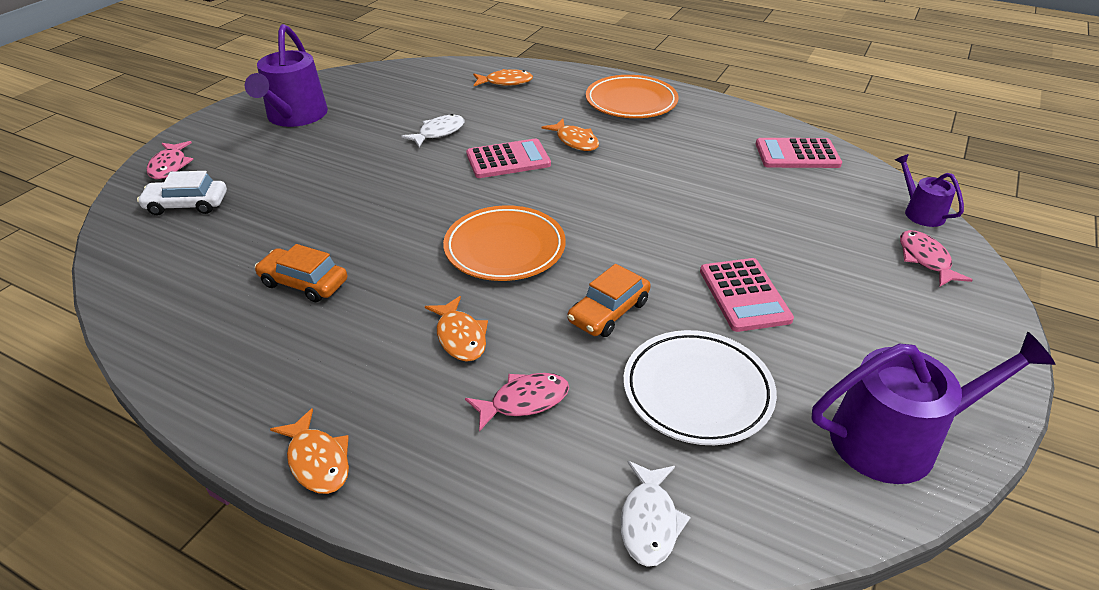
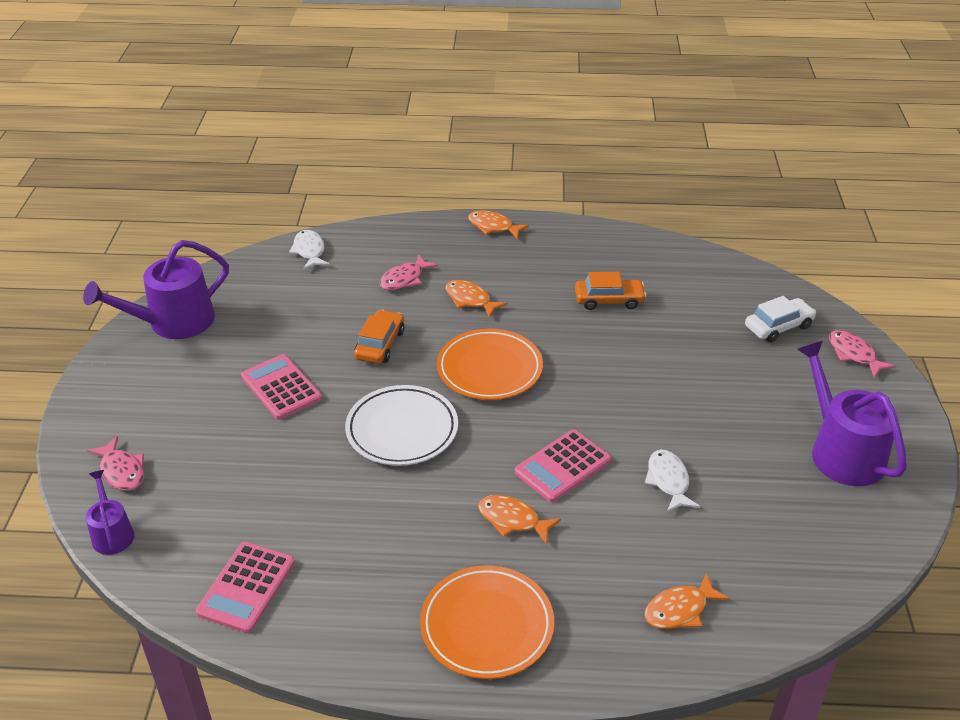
camera: 155 degrees right, 0 degrees up
white fish [401,114,464,147] -> white fish turned 150 degrees clockwise [645,450,700,512]
white plate [623,330,777,445] -> white plate moved to [345,385,458,466]
pink calculator [756,138,842,168] -> pink calculator turned 135 degrees clockwise [196,542,295,633]
purple watering can [895,154,964,227] -> purple watering can turned 150 degrees counterclockwise [86,470,134,555]

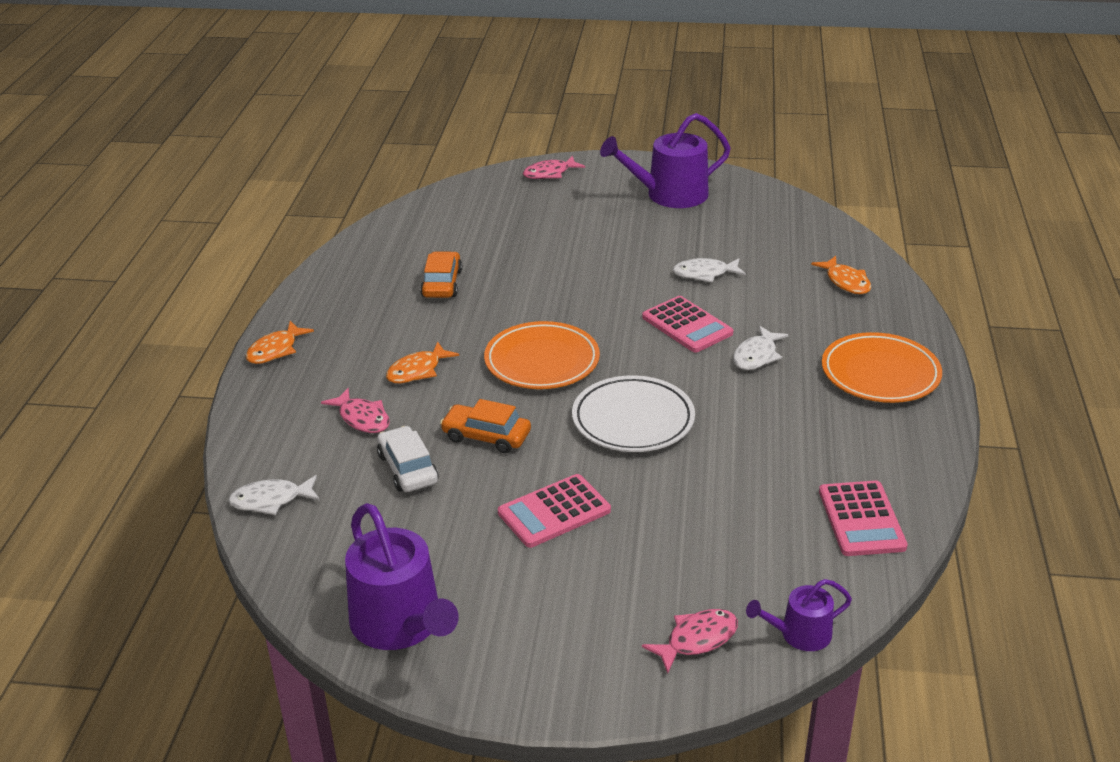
camera: 85 degrees left, 5 degrees down
pink calculator [196,542,295,633] -> pink calculator turned 60 degrees clockwise [819,480,908,556]
orange fish [478,495,561,545] -> white fish [733,326,789,370]
white car [745,296,816,342] -> white car moved to [377,426,439,492]

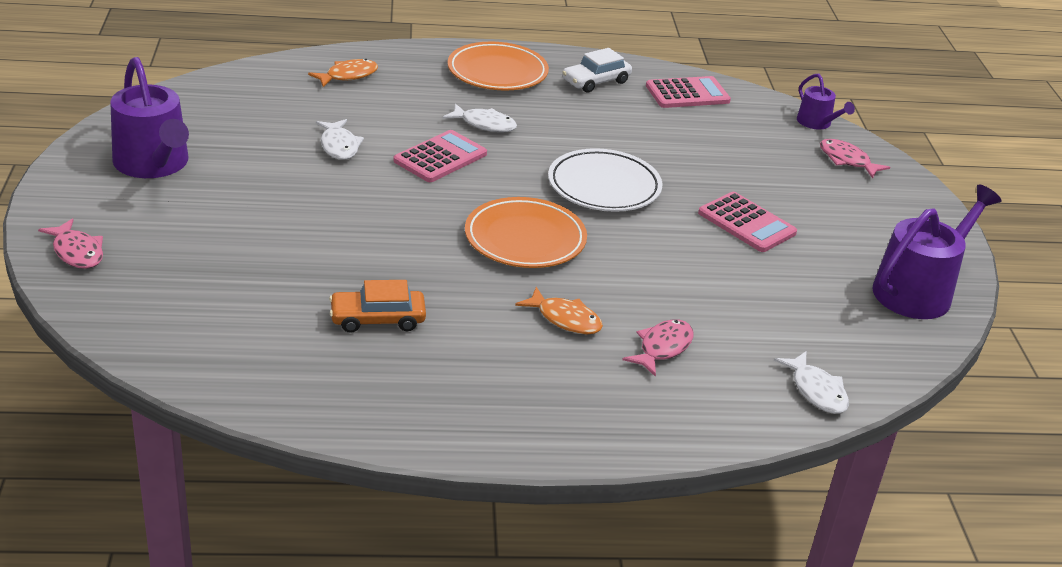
camera: 105 degrees left, 0 degrees up
orange fish [246,321,314,364] -> none
white car [377,426,439,492] -> white car moved to [562,48,632,93]
orange car [440,399,531,453] -> none

